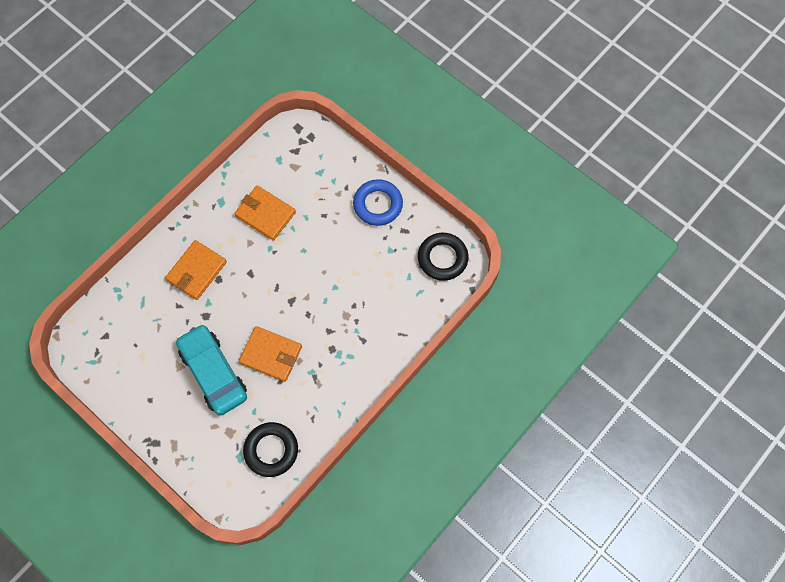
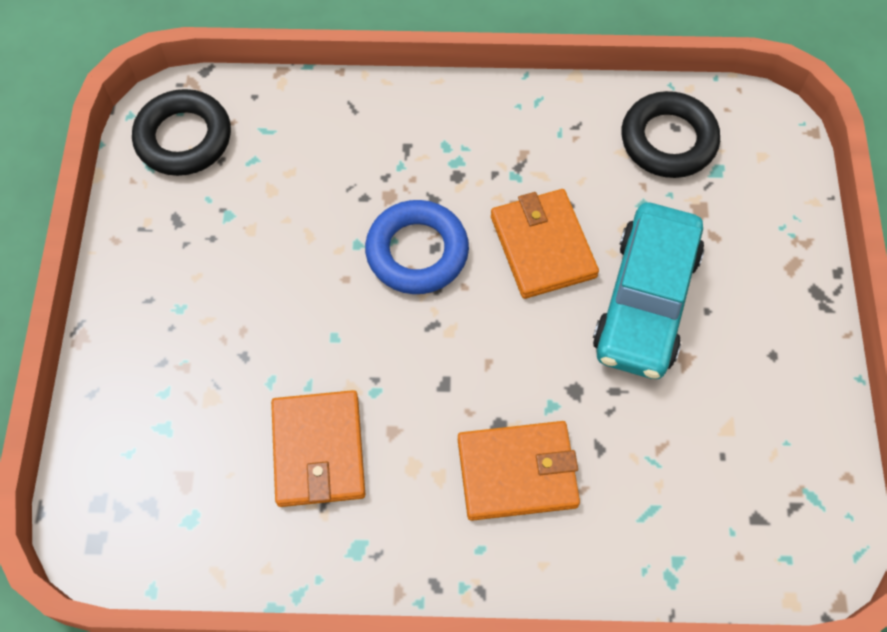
camera: 130 degrees left, 5 degrees down
blue ring [353,179,403,226] -> blue ring moved to [365,200,469,294]

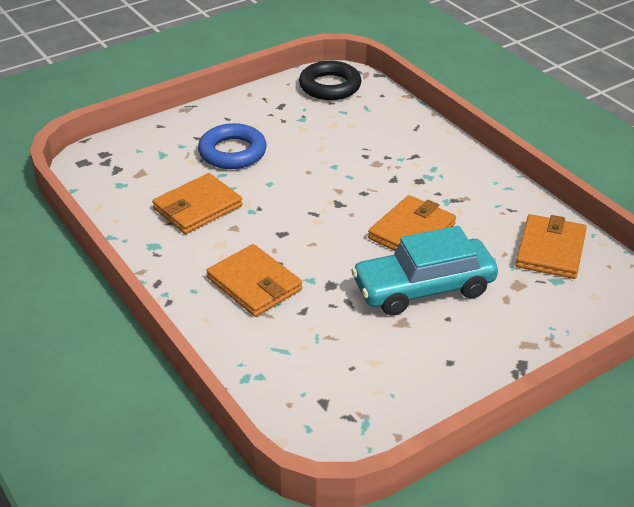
camera: 55 degrees right, 25 degrees down
blue ring [365,200,469,294] -> blue ring moved to [198,123,267,169]
black ring [622,91,720,178] -> orange wallet [515,214,587,279]

